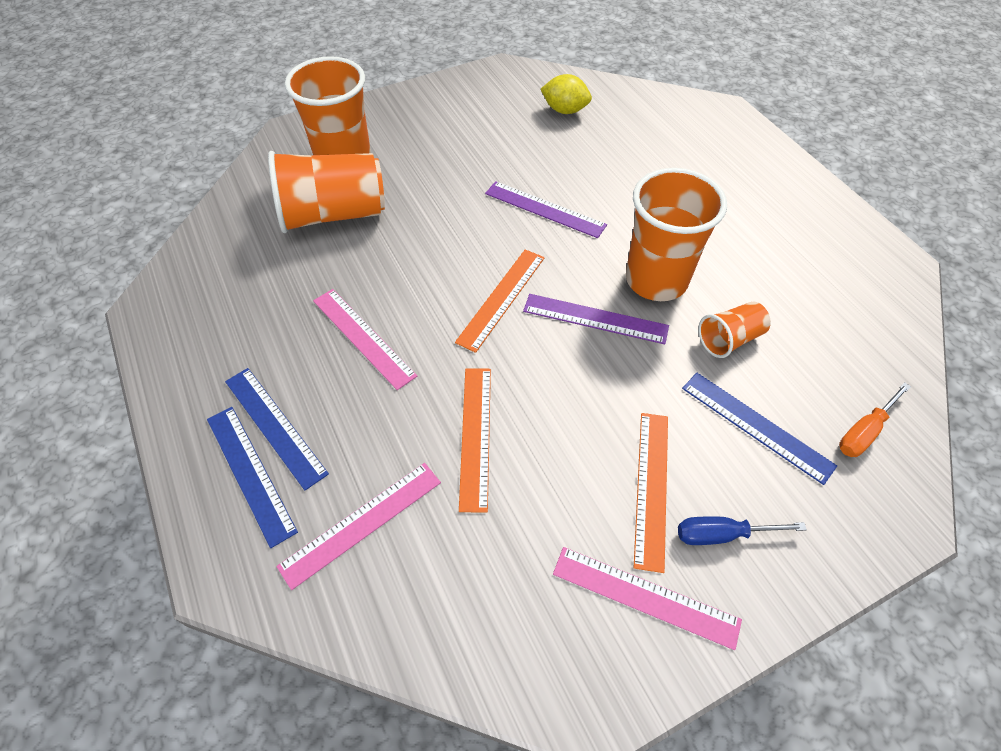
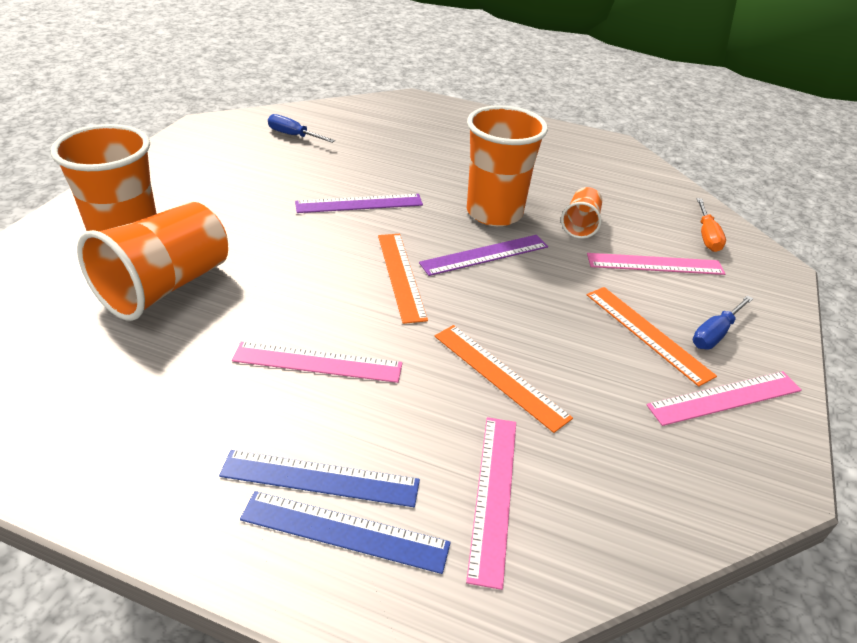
camera: 45 degrees left, 15 degrees down
yellow lemon [540,74,592,114] -> blue screwdriver [268,114,335,143]
blue ruler [682,373,837,485] -> pink ruler [587,253,725,275]

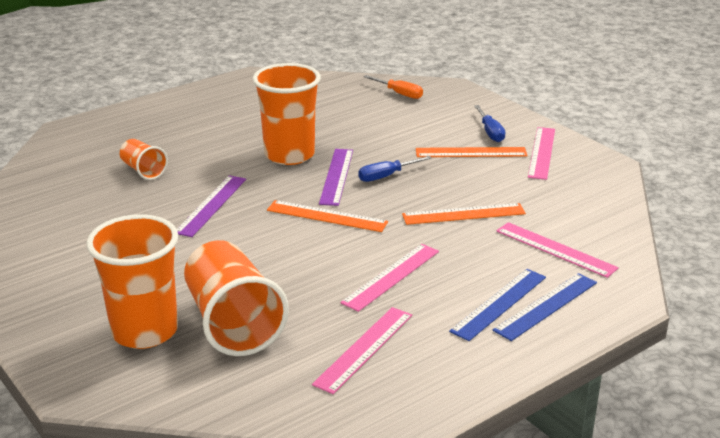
camera: 55 degrees left, 10 degrees down
blue screwdriver [268,114,335,143] -> blue screwdriver moved to [358,156,431,182]
orange cup [561,187,602,239] -> orange cup moved to [120,139,168,180]
pink ruler [587,253,725,275] -> pink ruler moved to [312,307,412,394]

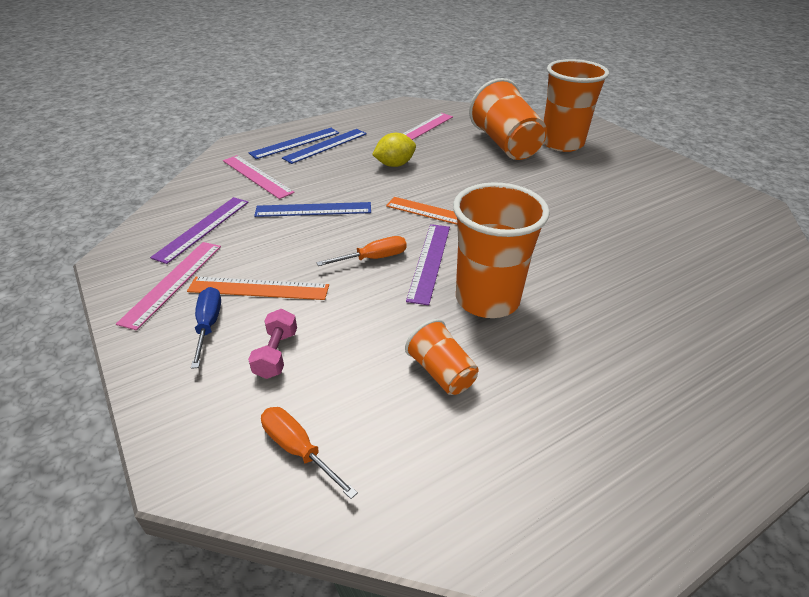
camera: 175 degrees left, 10 degrees up
orange cup [120,139,168,180] -> orange cup moved to [405,319,479,395]
purple ruler [177,175,246,237] -> purple ruler moved to [150,197,249,264]
pink ruler [340,244,439,312] -> yellow lemon [372,133,416,167]
blue screwdriver [358,156,431,182] -> orange screwdriver [316,236,407,266]
orange ruler [402,203,526,225] -> blue ruler [254,202,371,217]
none -> pink dumbbell [248,309,297,379]

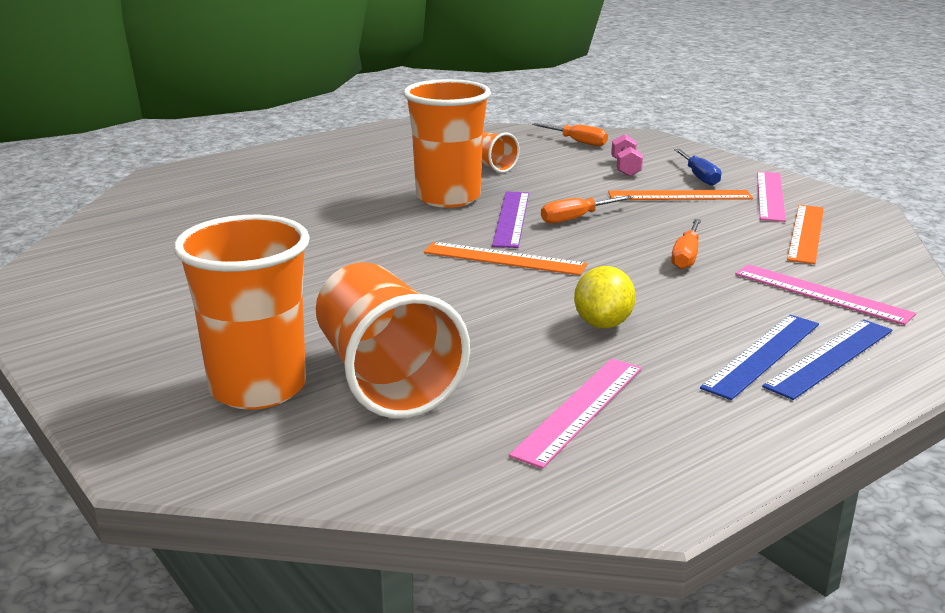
camera: 175 degrees right, 15 degrees down
purple ruler [150,197,249,264] -> orange ruler [787,205,824,264]
blue ruler [254,202,371,217] -> orange screwdriver [671,219,701,269]
yellow lemon [372,133,416,167] -> yellow lemon turned 45 degrees counterclockwise [574,266,636,328]

